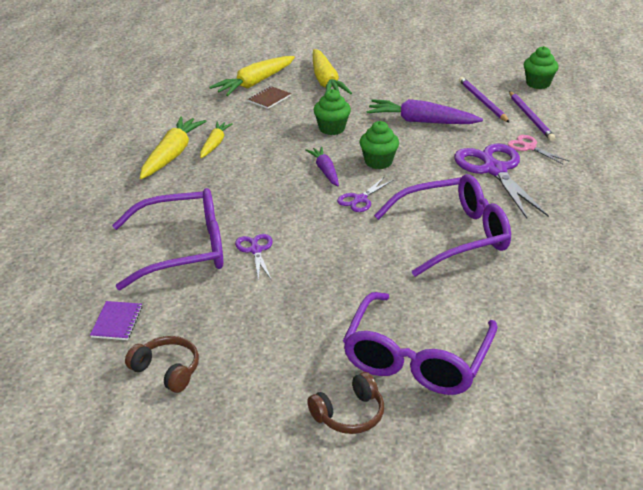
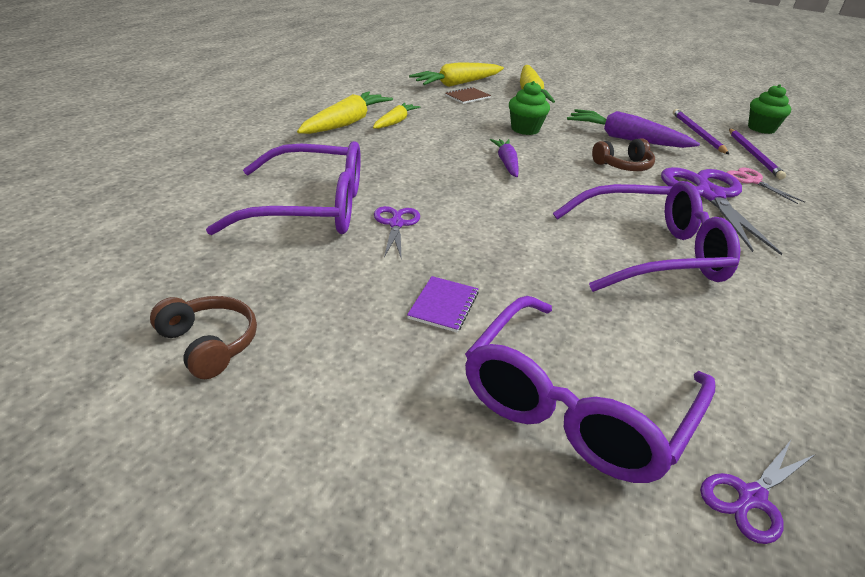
camera: 10 degrees right, 0 degrees up
purple notebook [90,301,142,340] -> purple notebook moved to [407,276,479,332]
brown headphones [307,372,384,434] -> brown headphones moved to [592,138,655,171]
purple scissors [337,177,393,212] -> purple scissors moved to [700,440,815,544]
green cupcake [359,121,399,169] -> none

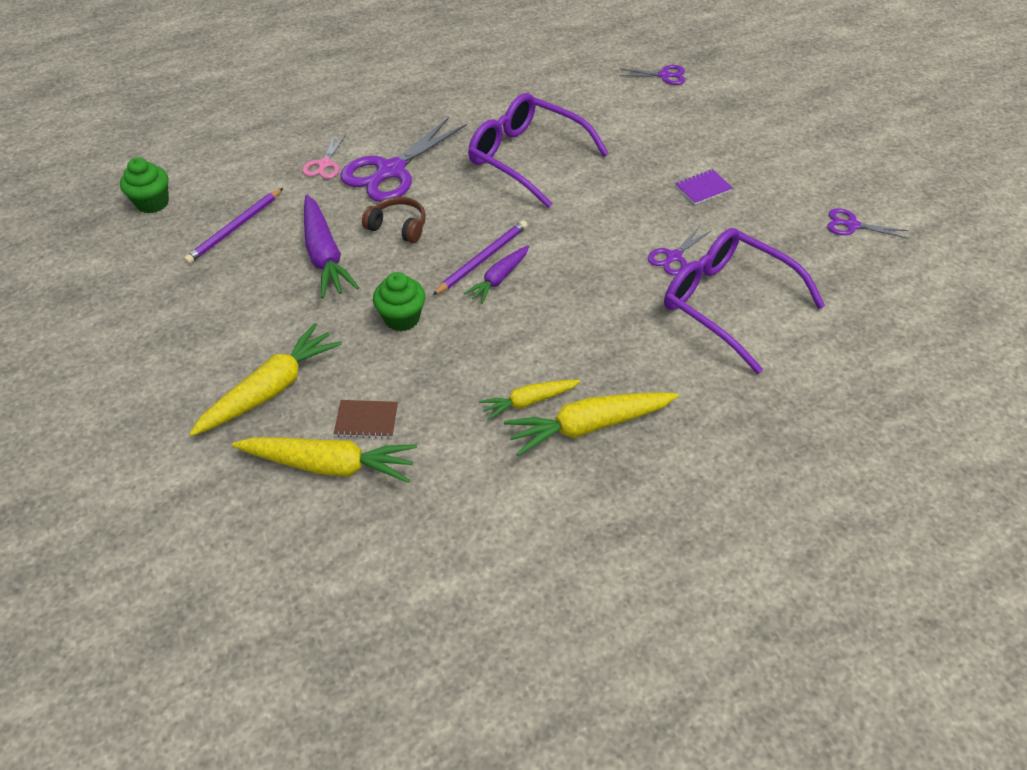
camera: 135 degrees left, 15 degrees up
brown headphones [150,296,257,379] -> purple scissors [827,208,908,239]
purple glasses [465,296,715,483] -> none
purple pencil [729,128,786,180] -> purple pencil moved to [432,220,528,296]

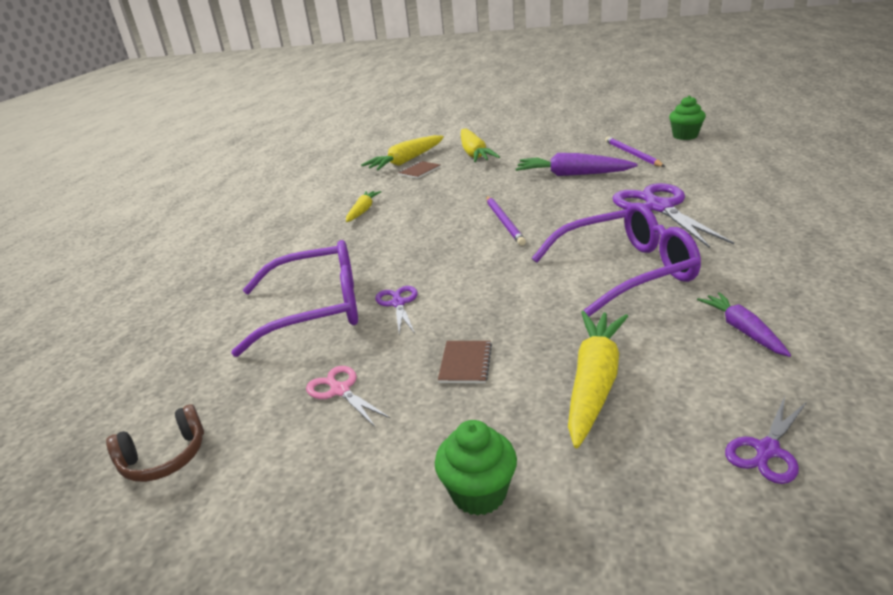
camera: 130 degrees right, 20 degrees down
pink scissors [302,134,346,179] -> pink scissors moved to [306,366,390,427]
brown headphones [362,197,426,243] -> brown headphones moved to [106,404,204,482]
green cupcake [373,272,425,331] -> green cupcake moved to [435,420,517,516]
purple carrot [464,245,529,304] -> purple carrot moved to [697,292,791,357]
yellow carrot [504,392,679,456] -> yellow carrot moved to [568,311,628,448]
purple notebook [675,169,733,205] -> brown notebook [438,341,492,383]
purple scissors [827,208,908,239] -> none

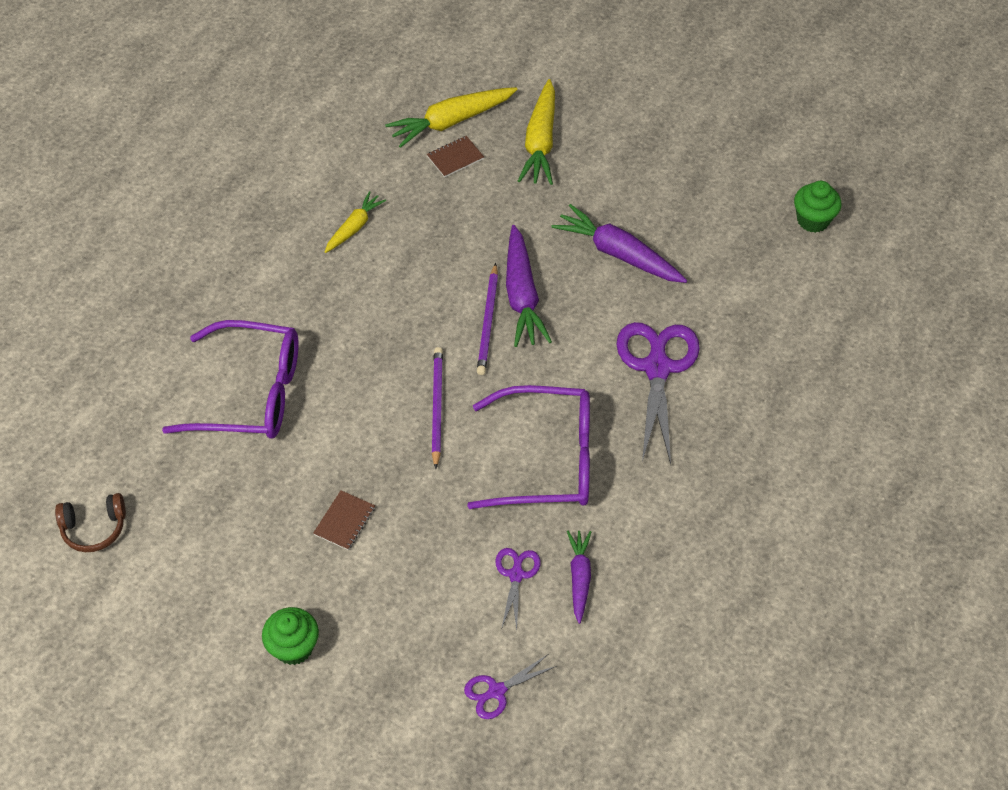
camera: 15 degrees right, 25 degrees up
pink scissors [306,366,390,427] -> none
purple scissors [375,286,418,334] -> purple scissors moved to [495,548,541,631]
yellow carrot [568,311,628,448] -> none
purple pencil [605,136,665,167] -> purple pencil moved to [432,347,443,469]
none -> purple carrot [506,225,552,347]

